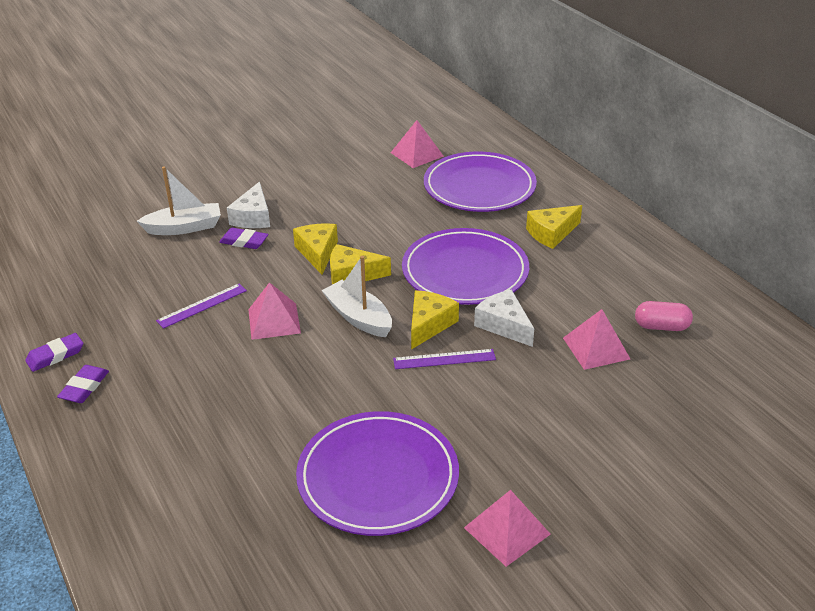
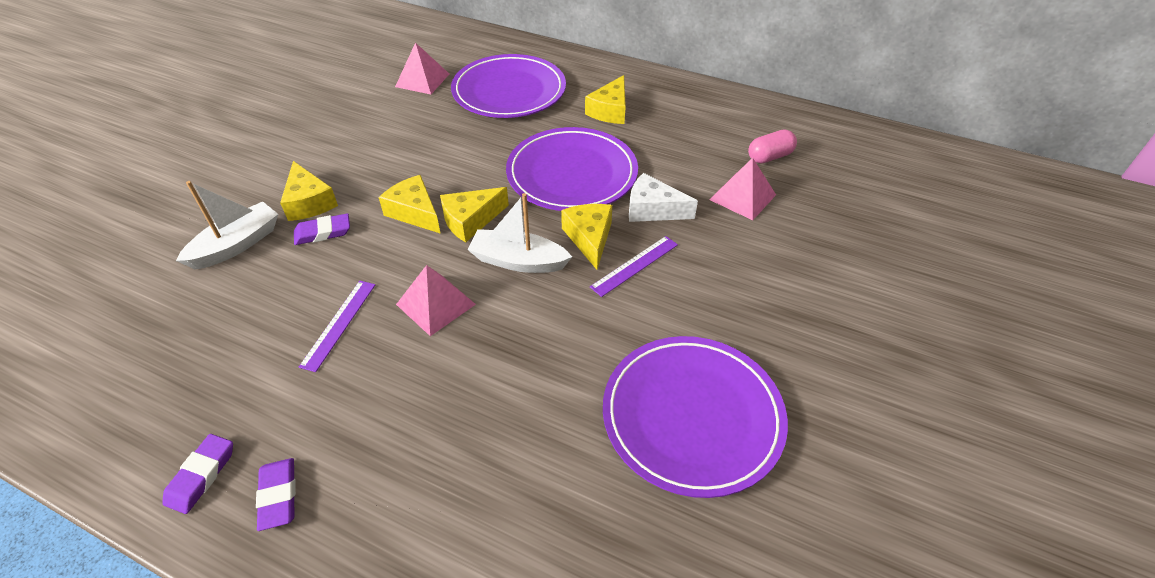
camera: 35 degrees left, 10 degrees up
white cheese [227,182,270,228] -> yellow cheese [280,161,338,221]
pink pyramid [464,490,551,567] -> none

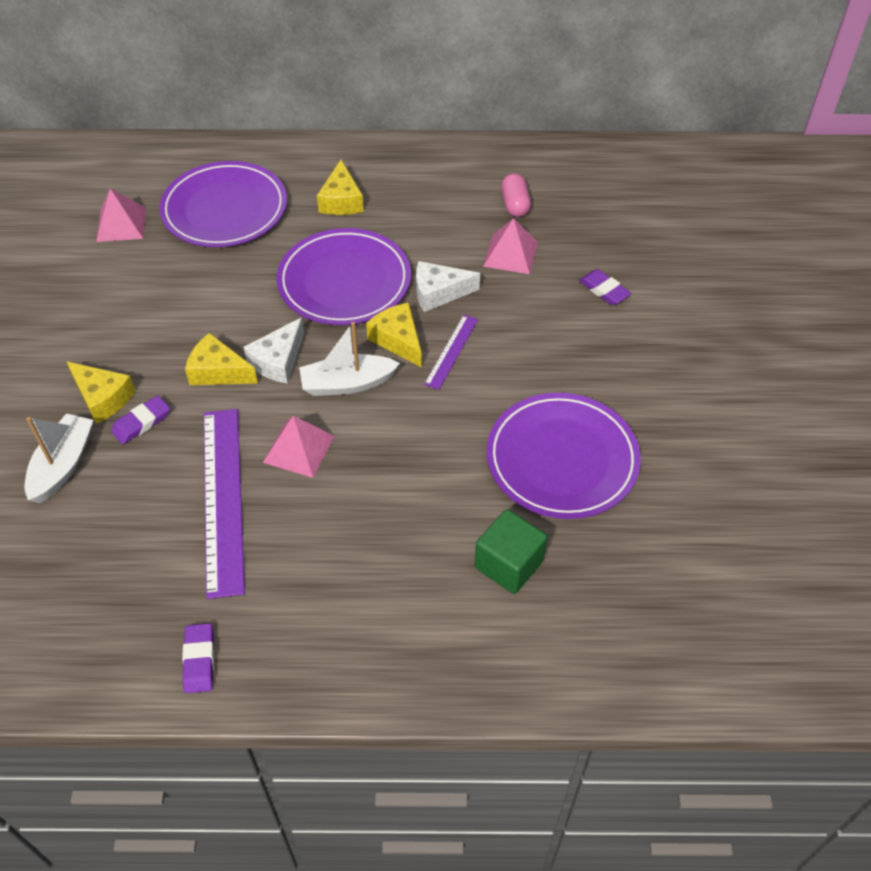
camera: 25 degrees left, 5 degrees up
purple eraser [256,458,296,531] -> purple eraser moved to [579,269,631,305]
purple ruler [299,281,375,372] -> purple ruler [204,409,245,599], size x1.98
yellow cheese [440,187,509,242] -> white cheese [243,317,304,384]
pink capsule [748,129,797,163] -> pink capsule turned 45 degrees counterclockwise [501,173,531,217]
none -> green cube [475,509,548,594]

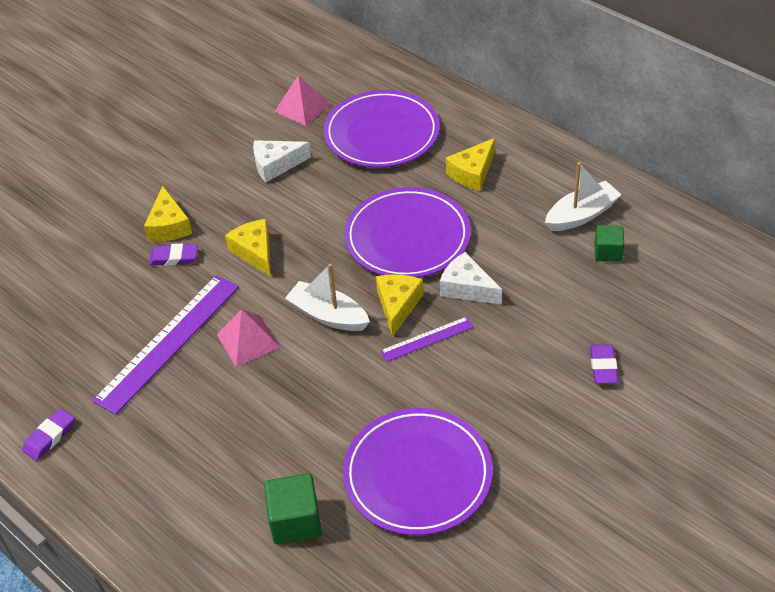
camera: 45 degrees right, 5 degrees down
white boat [25,413,94,503] -> white boat moved to [545,162,622,231]
white cheese [243,317,304,384] -> white cheese moved to [253,140,311,182]
pink pyramid [483,218,538,274] -> none
pink capsule [501,173,531,217] -> green cube [594,225,624,262]

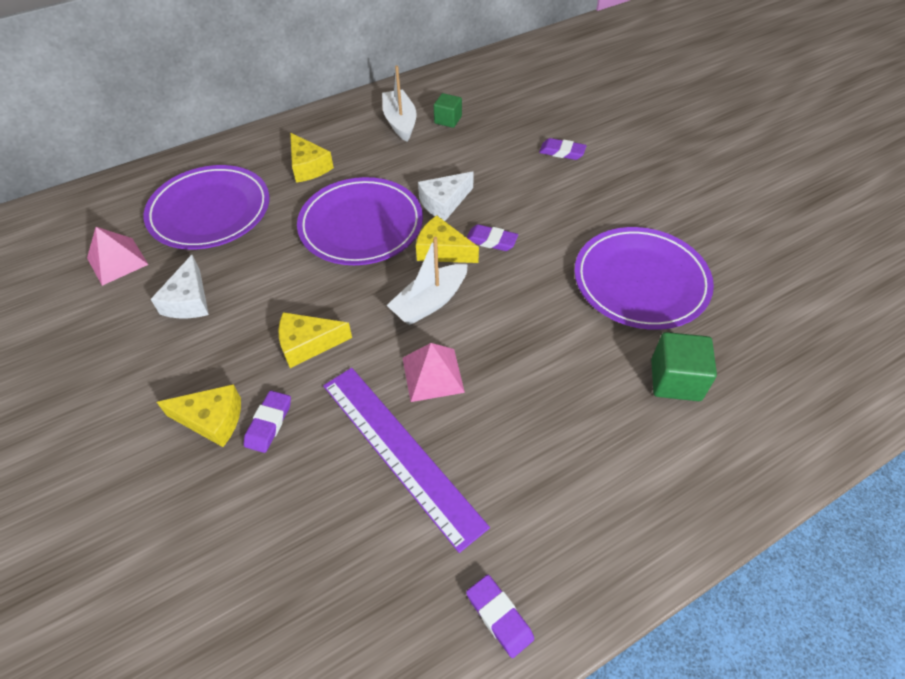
camera: 75 degrees left, 5 degrees up
purple ruler [380,317,474,362] -> purple eraser [467,224,518,251]

